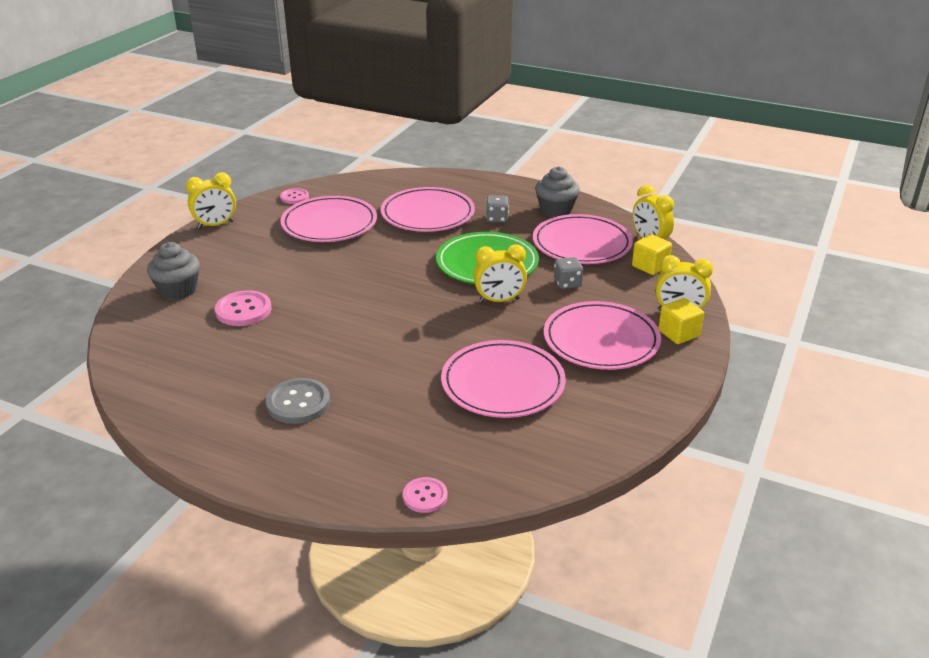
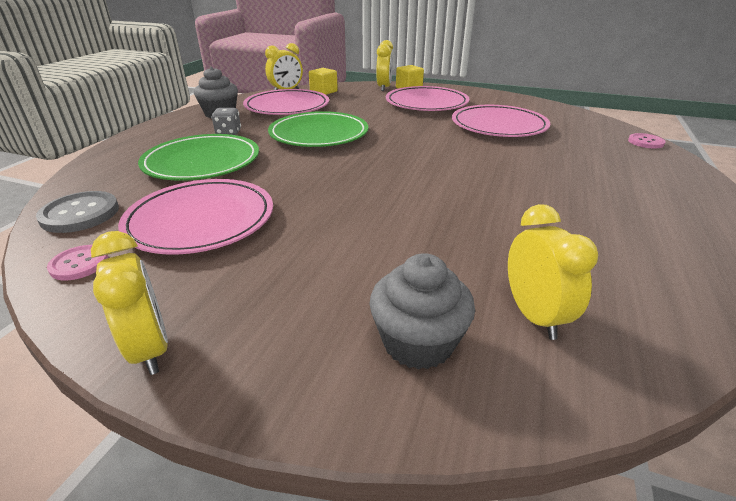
camera: 95 degrees left, 0 degrees up
pink button [215,290,272,326] -> none
grey button [266,378,330,424] -> grey button moved to [36,191,119,233]
pink plate [381,187,475,232] -> green plate [138,134,259,181]
yellow clock [473,244,527,302] -> yellow clock moved to [508,204,598,340]
grey dice [554,257,583,289] -> none

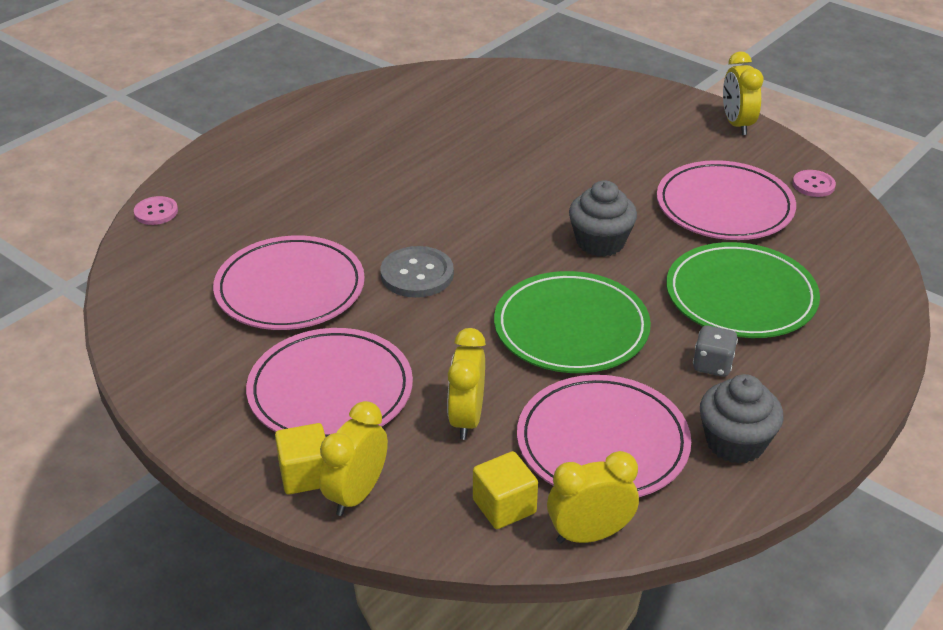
camera: 160 degrees left, 5 degrees up
grey button [36,191,119,233] -> grey button moved to [380,246,454,298]
grey cupcake [370,253,475,370] -> grey cupcake moved to [569,180,637,257]
yellow clock [508,204,598,340] -> yellow clock moved to [447,328,486,440]

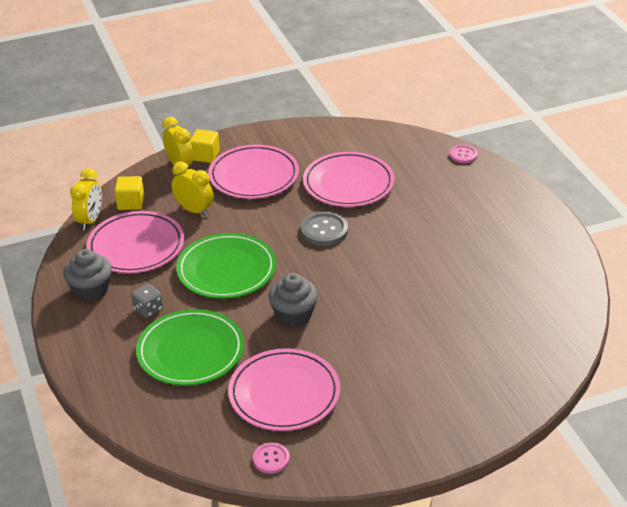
camera: 120 degrees right, 0 degrees up
yellow clock [723,51,763,135] -> none

